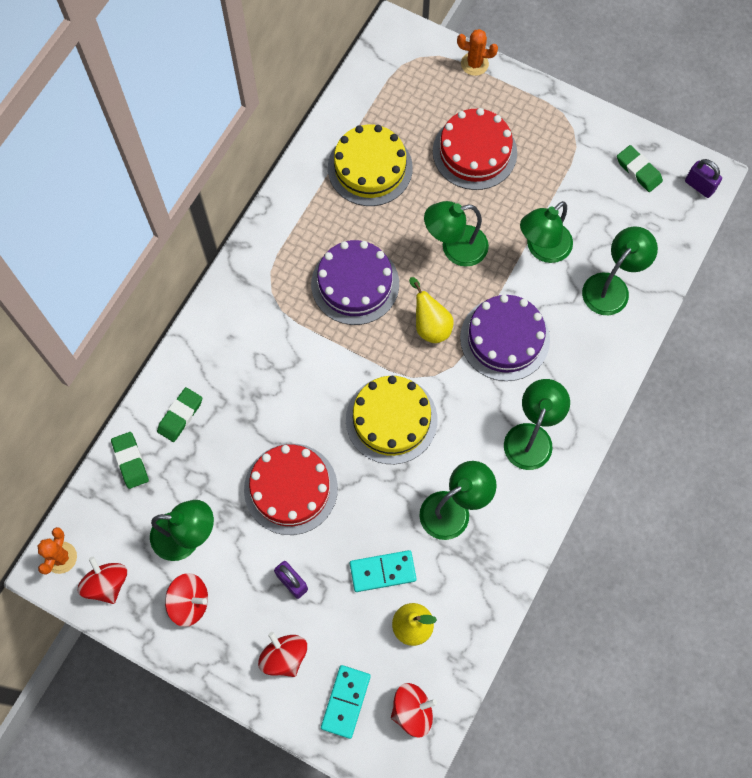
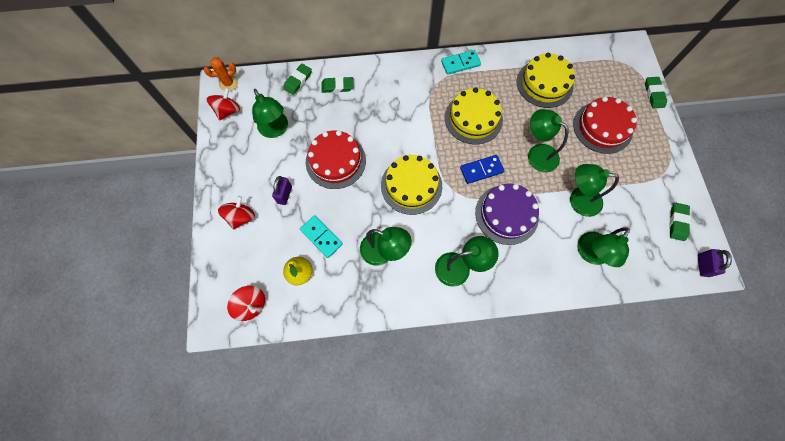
camera: 55 degrees right, 0 degrees up
red spinning top [165,573,208,627] -> none
purple cake [311,240,399,325] -> yellow cake [445,87,503,144]
turquoise domino [321,665,371,739] -> turquoise domino moved to [441,50,481,75]
yellow pear [409,277,454,343] -> blue domino [460,155,504,184]
orange cactus [457,29,498,76] -> green eraser [645,77,667,108]
green lamp [582,226,658,315] -> green lamp turned 120 degrees clockwise [577,227,630,267]

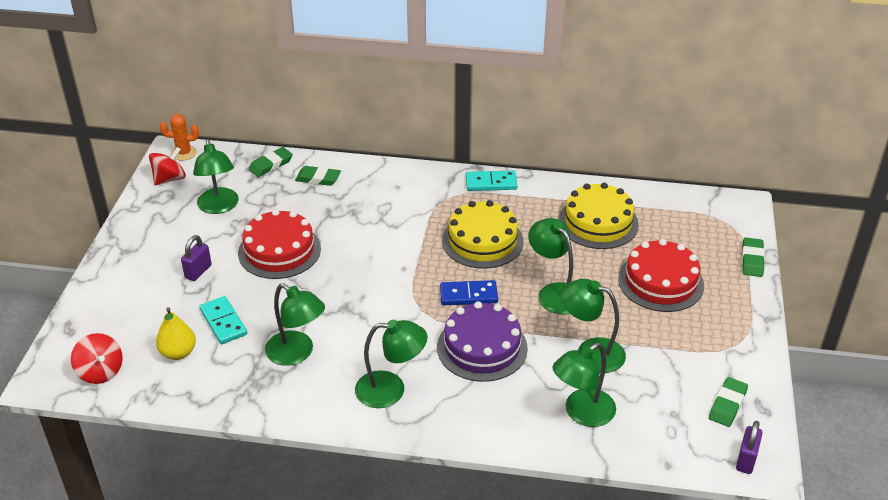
camera: 15 degrees right, 30 degrees down
red spinning top [218,196,255,230] -> none
yellow cake [381,155,442,215] -> none

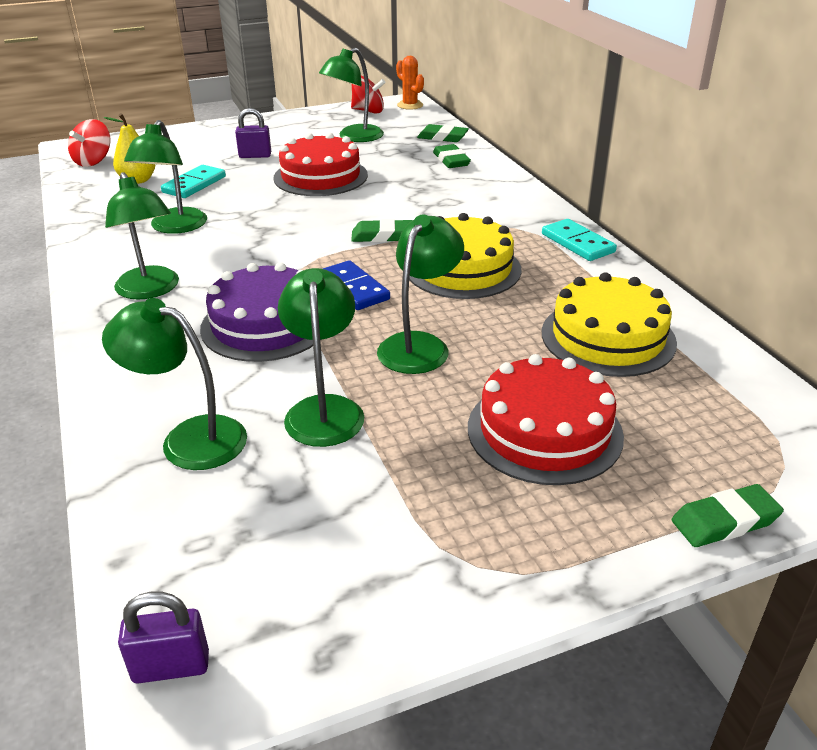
camera: 60 degrees right, 5 degrees down
green eraser [709,377,748,427] -> green eraser moved to [351,219,413,242]

